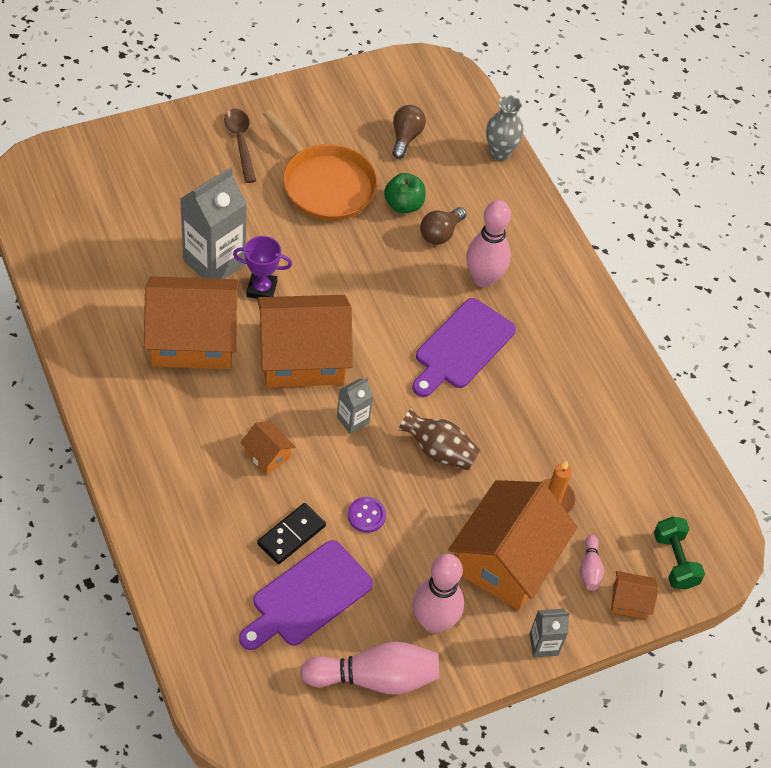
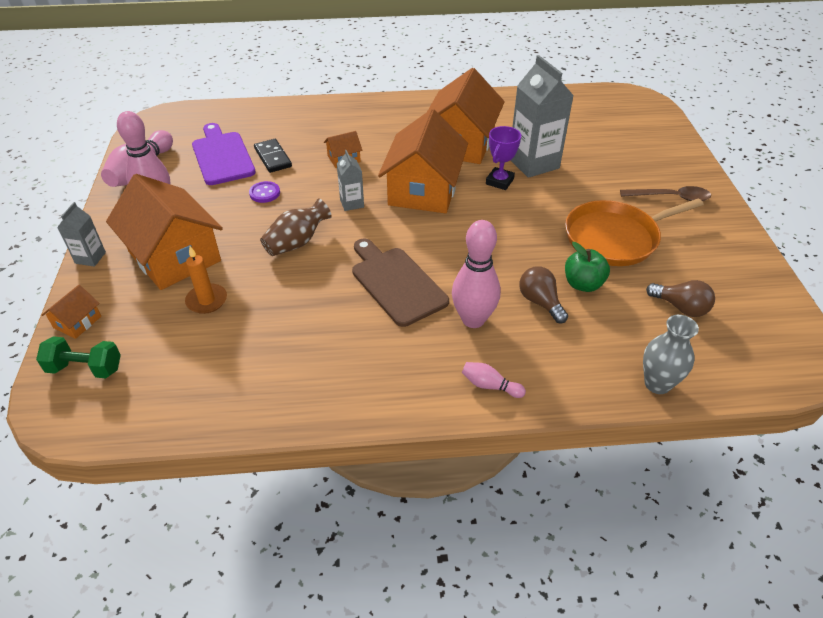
camera: 115 degrees right, 10 degrees down
purple cutting board [412,298,516,397] -> brown cutting board [352,239,449,327]
pink bowling pin [580,535,604,591] -> pink bowling pin moved to [462,362,526,398]

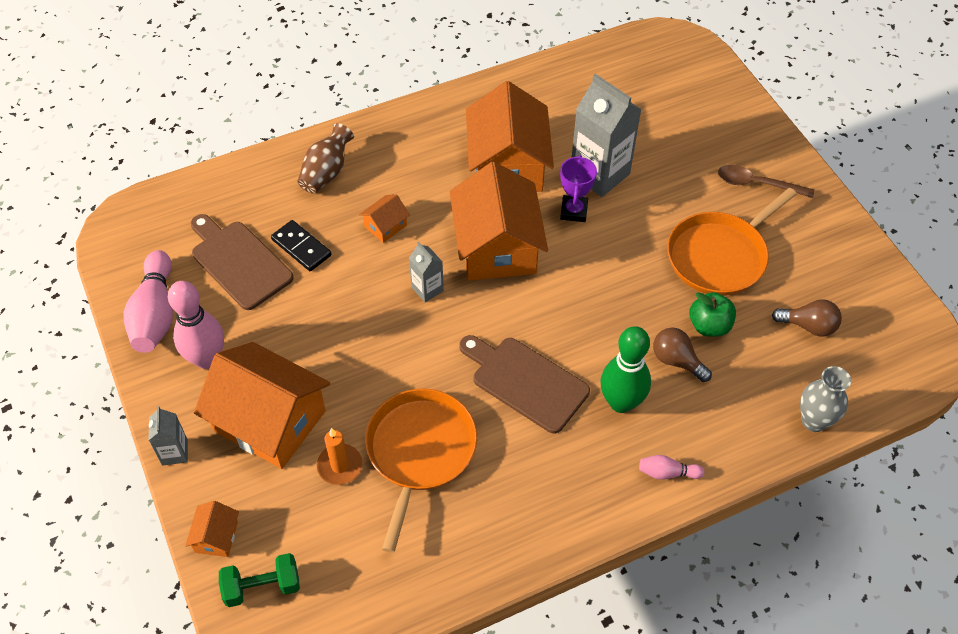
camera: 20 degrees left, 10 degrees up
purple cutting board [192,123,256,185] -> brown cutting board [191,214,294,310]
purple button [249,181,280,203] -> none
brown vase [260,198,332,256] -> brown vase moved to [297,123,354,194]
pink bowling pin [452,220,500,328] -> green bowling pin [600,326,651,413]
brown spoon [620,186,711,201] -> brown spoon turned 150 degrees counterclockwise [718,165,814,198]
none -> orange pan [365,389,477,553]

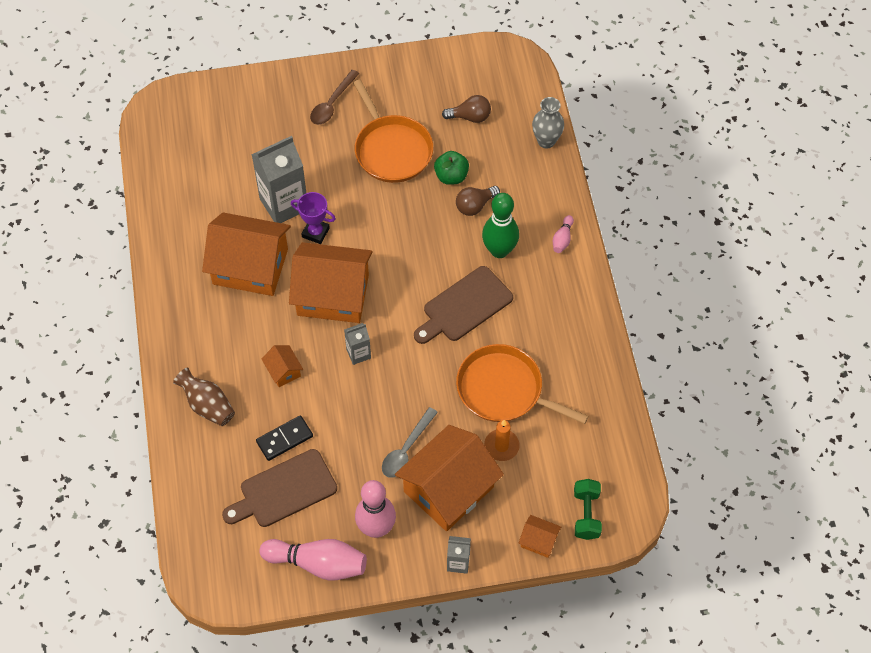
camera: 75 degrees left, 5 degrees up
brown light bulb [772,299,842,337] -> brown light bulb turned 60 degrees clockwise [442,95,491,123]
none -> grey spoon [382,407,438,478]

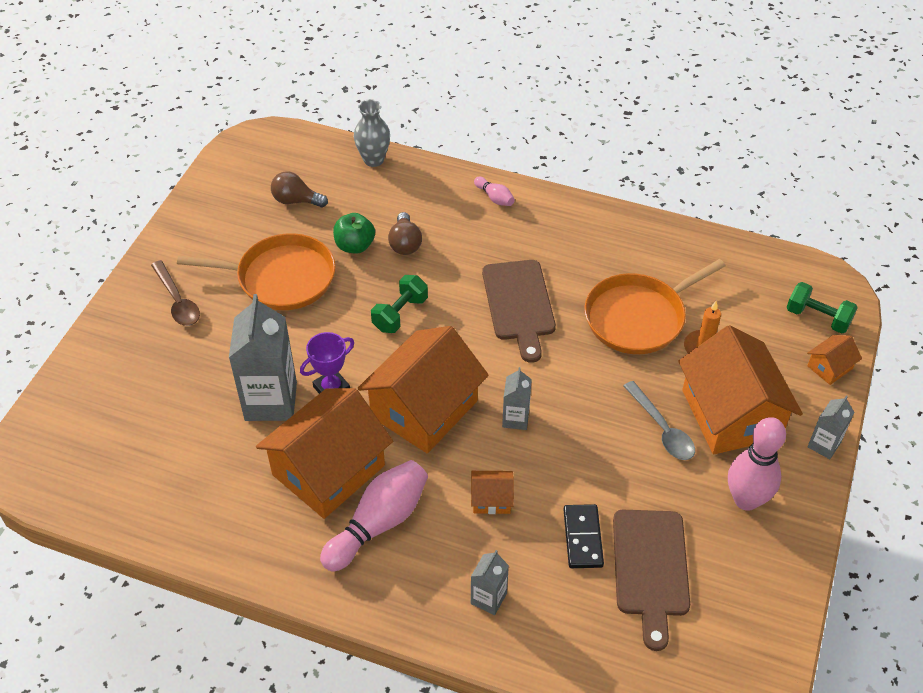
camera: 60 degrees left, 10 degrees down
brown vase [173,367,235,426] -> grey carton [471,550,509,615]
pink bowling pin [260,539,367,581] -> pink bowling pin moved to [320,460,428,572]
brown light bulb [442,95,491,123] -> brown light bulb turned 105 degrees counterclockwise [271,171,328,207]
green bowling pin [482,193,519,258] -> none
none -> green dumbbell [371,275,428,333]

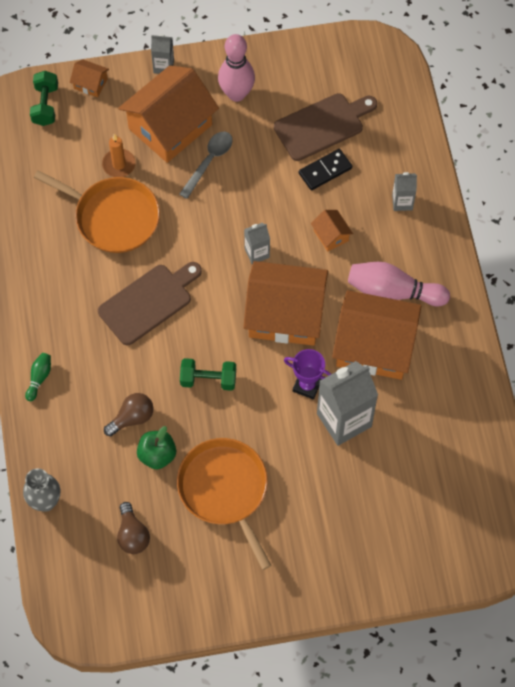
camera: 120 degrees left, 15 degrees up
brown spoon [151,260,200,326] -> none
pink bowling pin [474,177,515,206] -> green bowling pin [25,353,51,401]

